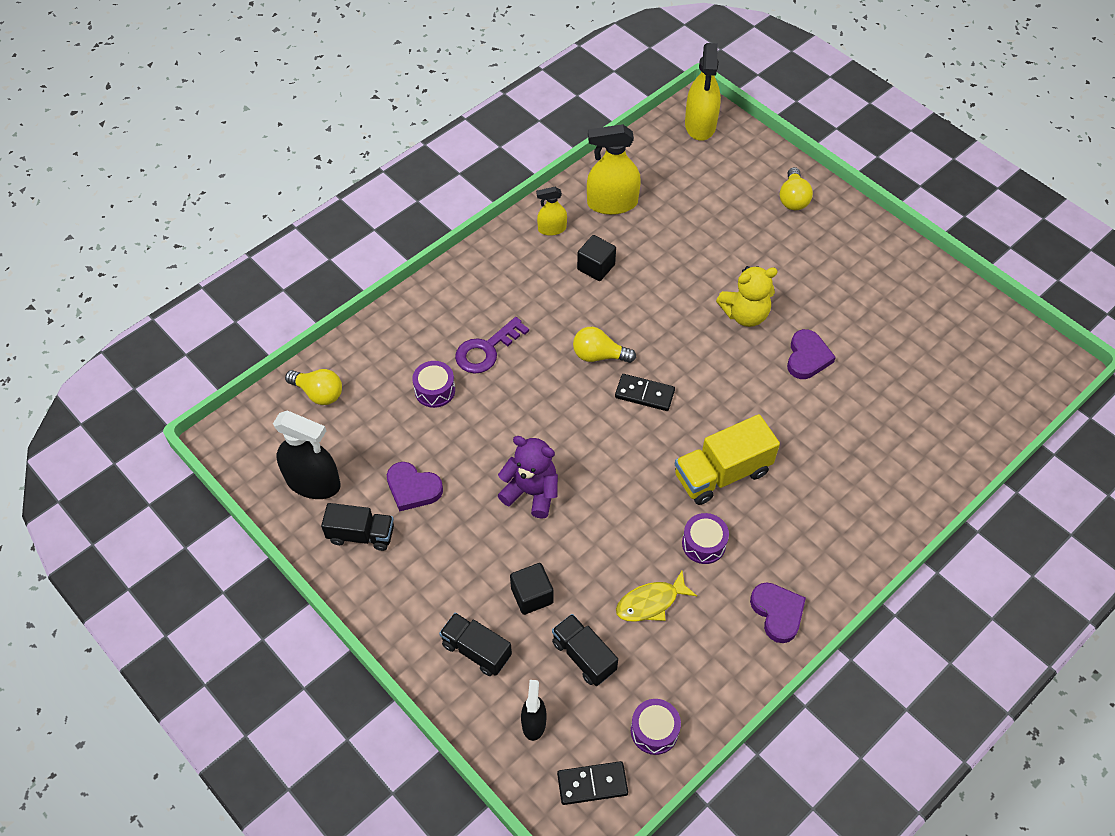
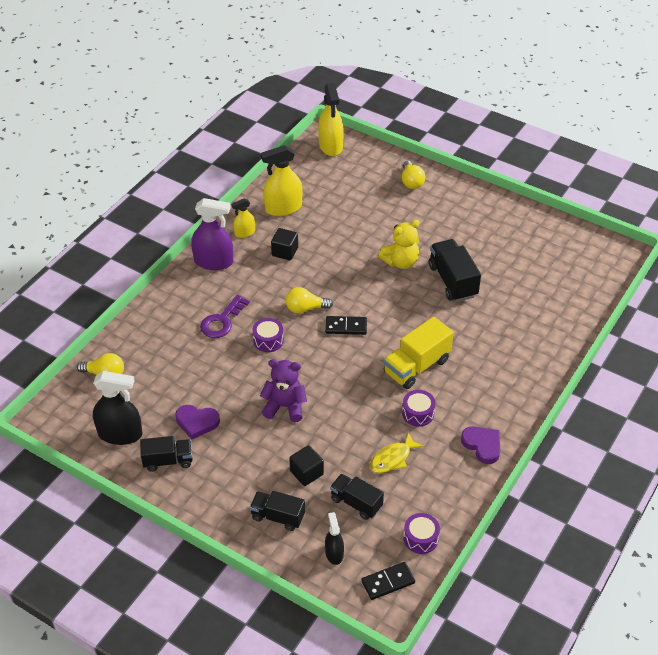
camera: 15 degrees left, 10 degrees down
purple drum [412,361,455,408] -> purple drum moved to [252,318,284,352]
purple heart [787,329,836,379] -> black truck [429,239,481,302]
none -> purple spray bottle [191,198,233,270]

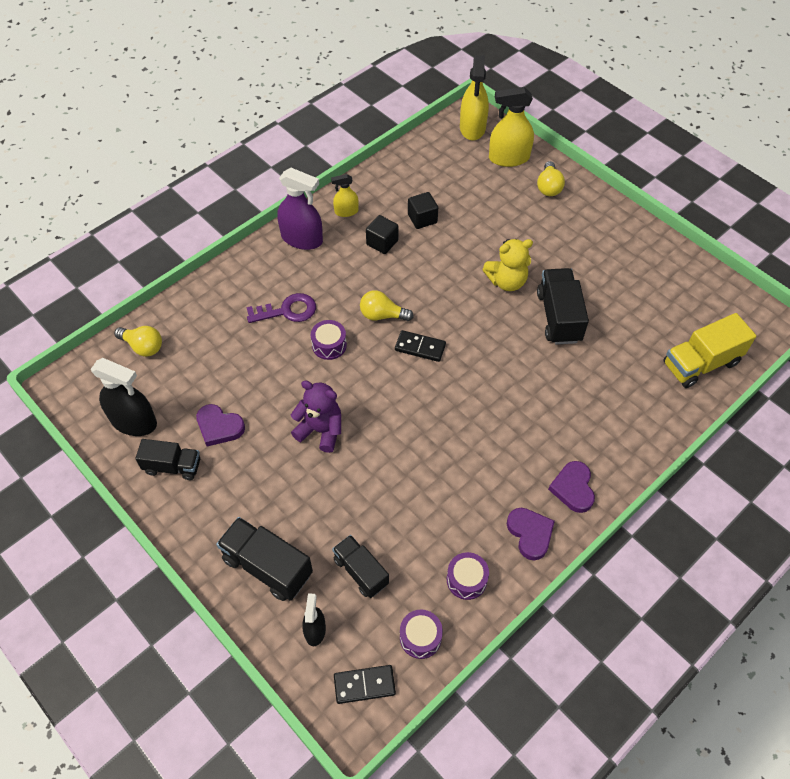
camera: 15 degrees right, 10 degrees up
purple key [200,295,250,338] -> purple key turned 150 degrees counterclockwise [246,293,316,323]
black truck [250,491,305,531] -> black truck [216,517,313,601], size x1.50
yellow spray bottle [261,145,302,216] -> yellow spray bottle moved to [489,87,534,167]
black cube [289,445,324,486] -> black cube moved to [408,192,438,229]
yellow fish [370,432,424,473] -> none
yellow truck [383,317,454,389] -> yellow truck moved to [663,313,756,388]
purple drum [402,390,435,427] -> purple drum moved to [447,552,489,600]
none -> purple heart [548,461,595,513]

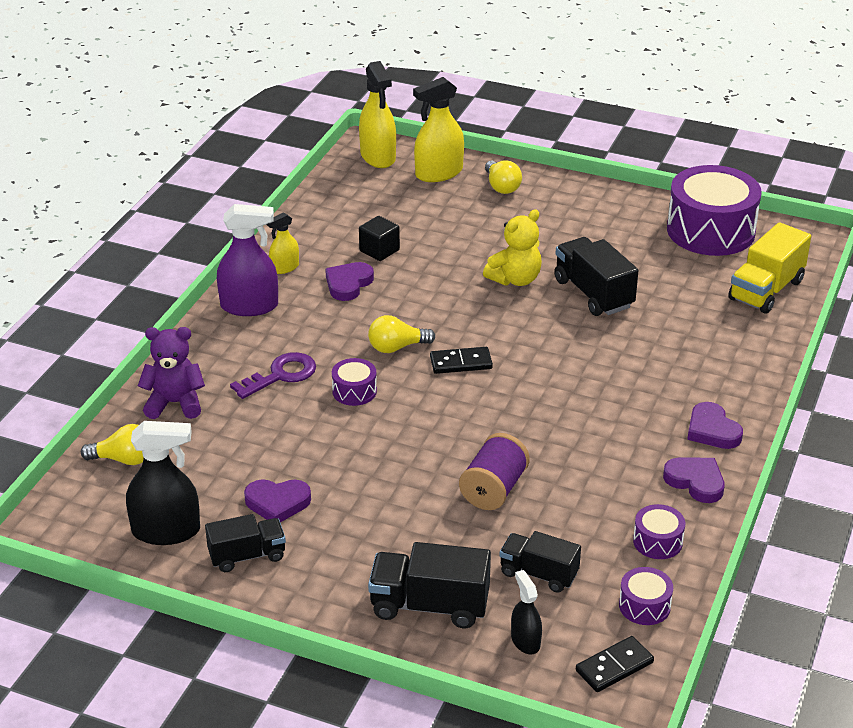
camera: 25 degrees left, 20 degrees down
purple teddy bear [291,380,341,453] -> purple teddy bear moved to [138,327,205,419]
black cube [366,215,398,254] -> purple heart [325,262,374,301]
none -> purple spool [459,433,530,510]
none -> purple drum [667,165,762,256]

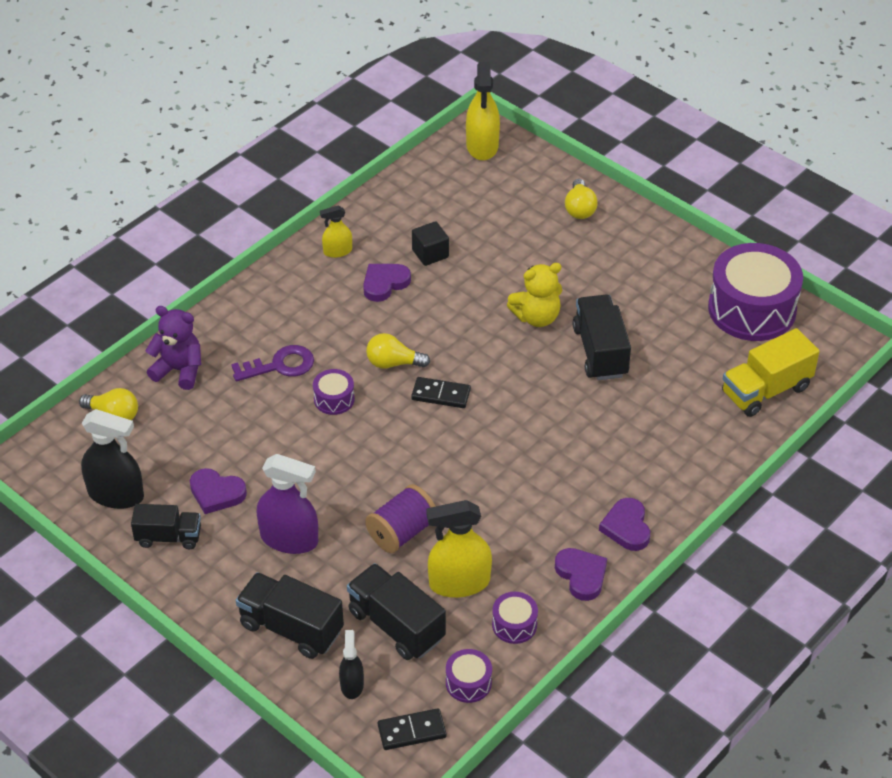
camera: 20 degrees right, 10 degrees up
purple spray bottle [217,204,278,316] -> purple spray bottle moved to [256,454,318,554]
yellow spray bottle [413,77,464,182] -> yellow spray bottle moved to [426,500,492,598]
black truck [499,531,581,593] -> black truck [347,563,446,660], size x1.50

